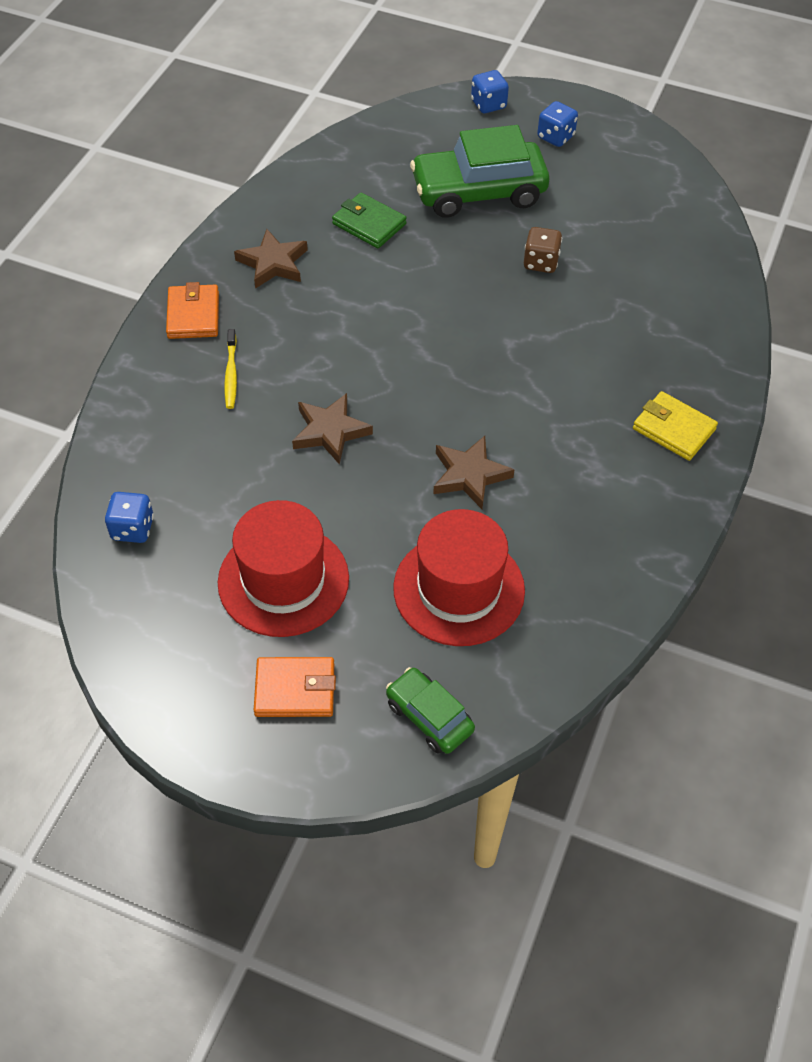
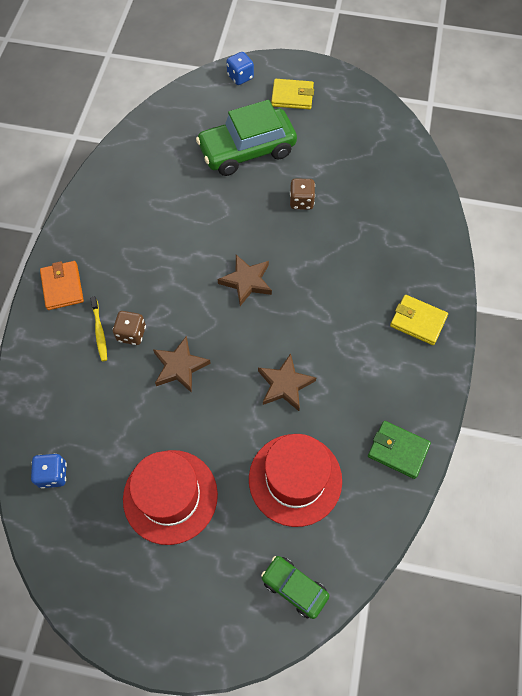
camera: 10 degrees left, 10 degrees up
brown star [234,229,308,289] -> brown star moved to [218,255,272,306]
orange wallet [254,657,336,717] -> none
green wallet [332,193,406,248] -> green wallet moved to [368,421,431,479]
blue dice [537,101,578,147] -> yellow wallet [271,79,314,109]
none -> brown dice [113,311,146,345]

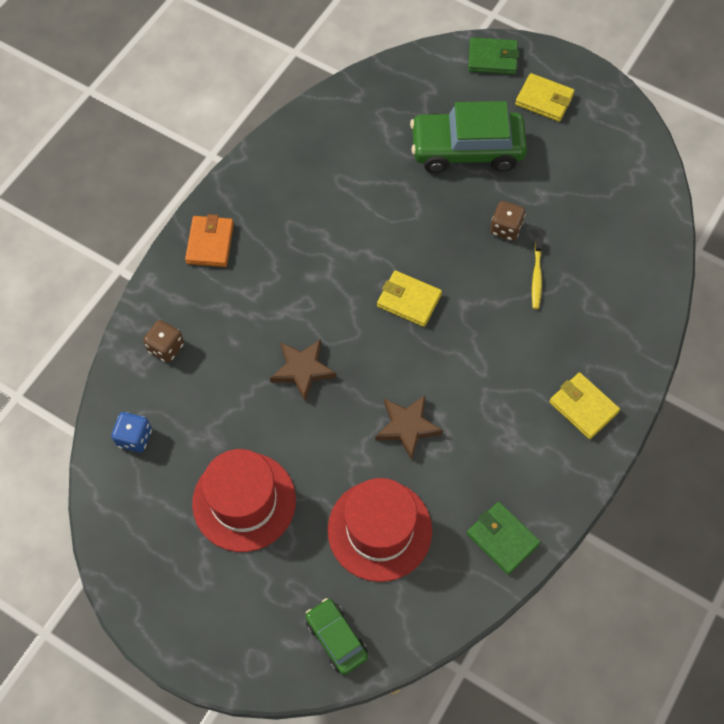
camera: 20 degrees right, 0 degrees up
yellow toothbrush [90,296,107,361] -> yellow toothbrush moved to [532,237,543,309]
brown dice [113,311,146,345] -> brown dice moved to [143,320,184,363]
brown star [218,255,272,306] -> yellow wallet [377,270,442,327]
blue dice [227,52,254,85] -> green wallet [468,37,519,75]

